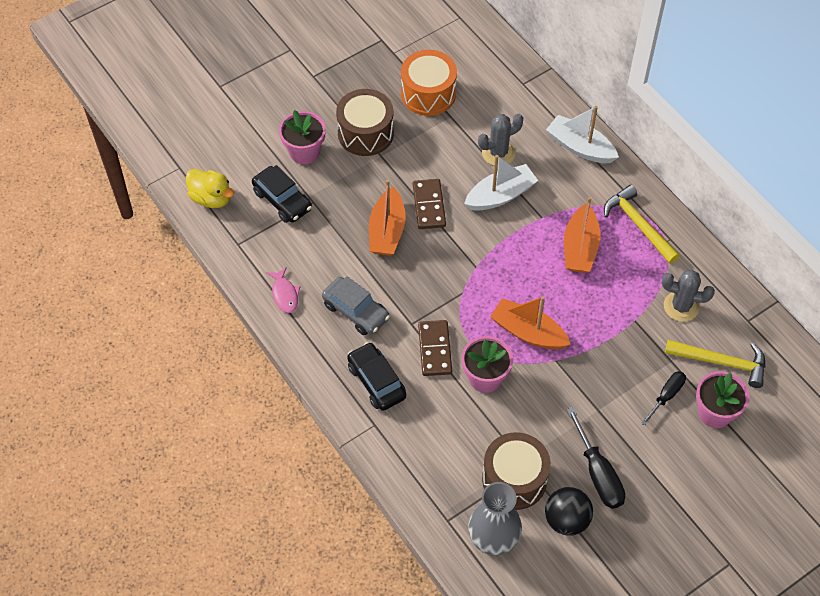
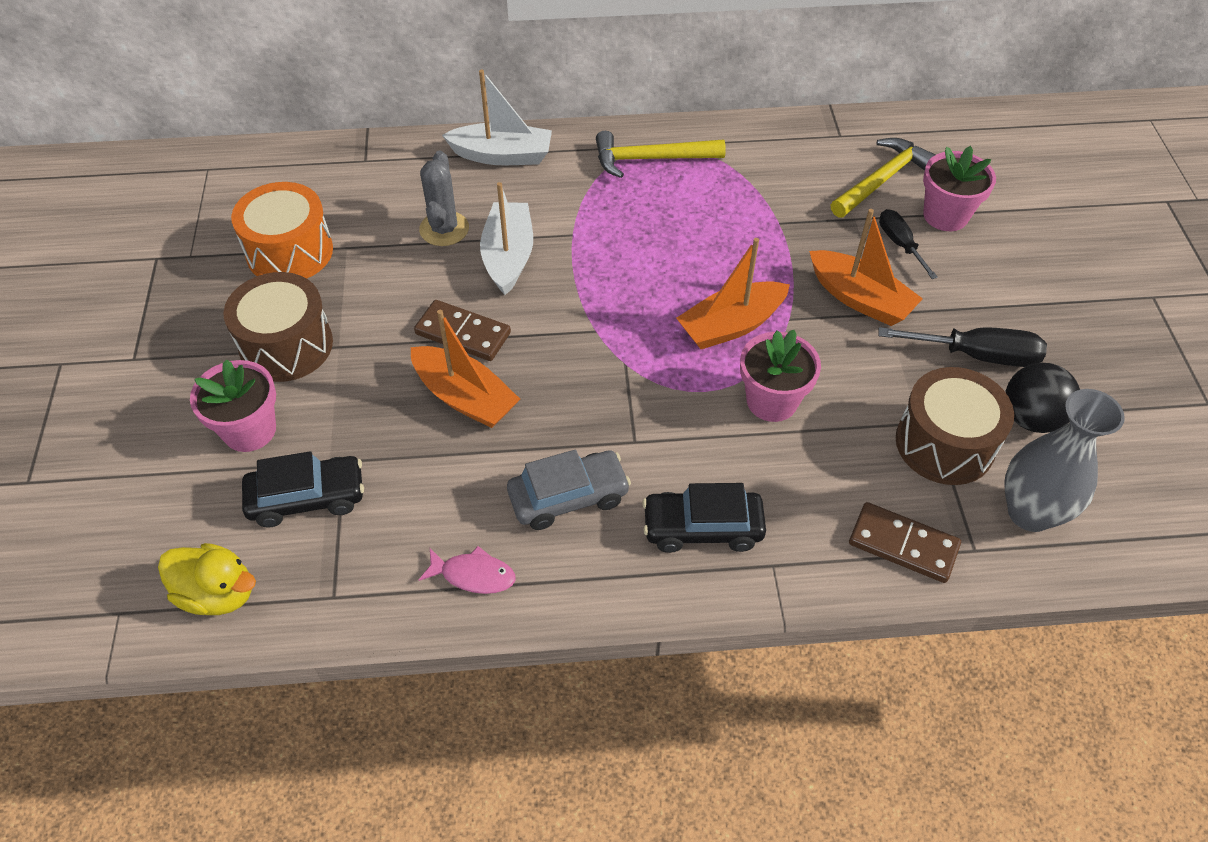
camera: 60 degrees left, 5 degrees down
yellow duck [186,169,234,208] -> yellow duck turned 45 degrees clockwise [158,543,256,615]
brown domino [418,320,452,376] -> brown domino moved to [849,502,961,583]
white boat [546,106,619,163] -> white boat turned 150 degrees counterclockwise [442,70,552,165]
orange boat [564,197,601,273] -> orange boat moved to [809,209,923,326]
grey cactus [662,270,715,322] -> none

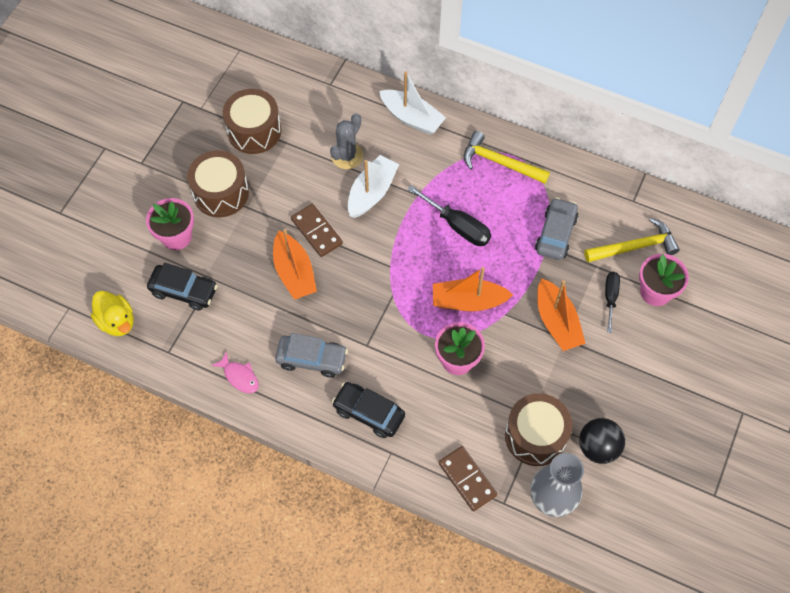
camera: 30 degrees right, 10 degrees up
orange drum [231,182,333,279] -> brown drum [223,89,281,154]
black screwdriver [879,327,1047,367] -> black screwdriver moved to [407,185,491,246]
none -> grey car [535,197,578,260]

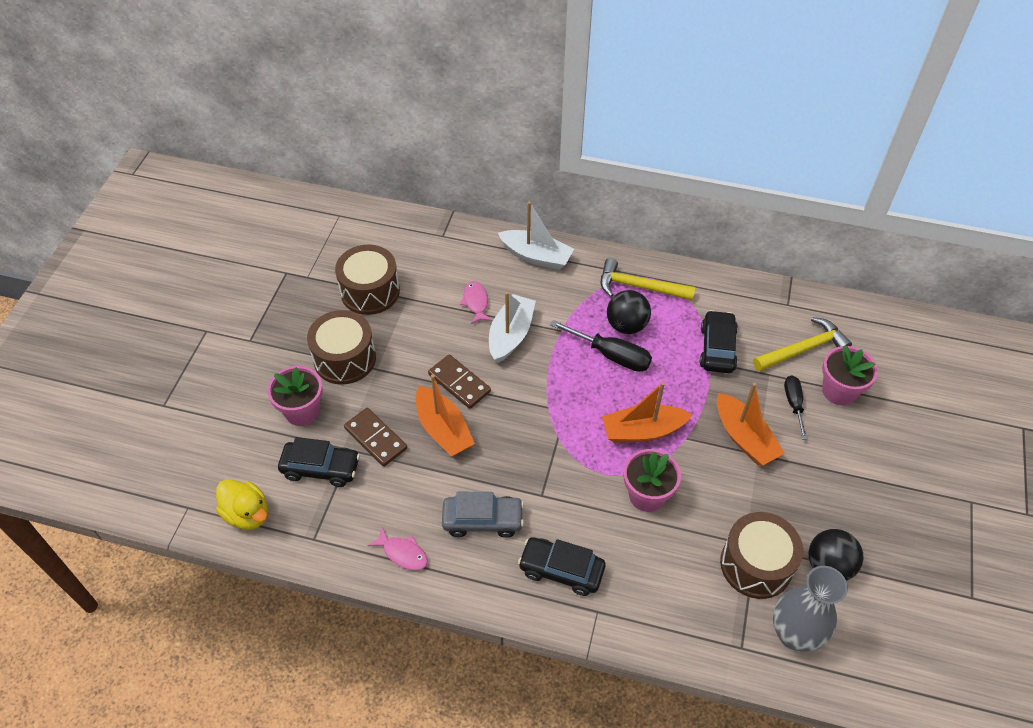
camera: 10 degrees left, 10 degrees down
grey cactus [330,113,363,169] -> pink fish [460,281,492,324]
brown domino [439,446,497,511] -> brown domino moved to [344,408,407,467]
grey car [535,197,578,260] -> black car [700,310,738,373]
none -> black ball [607,290,651,334]

